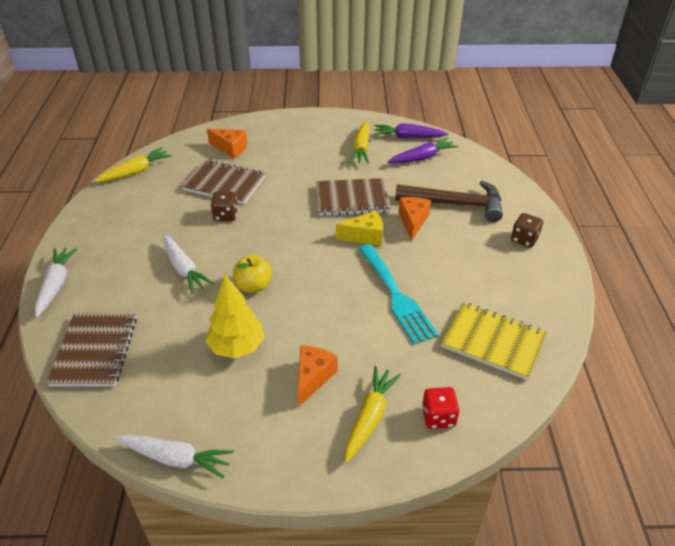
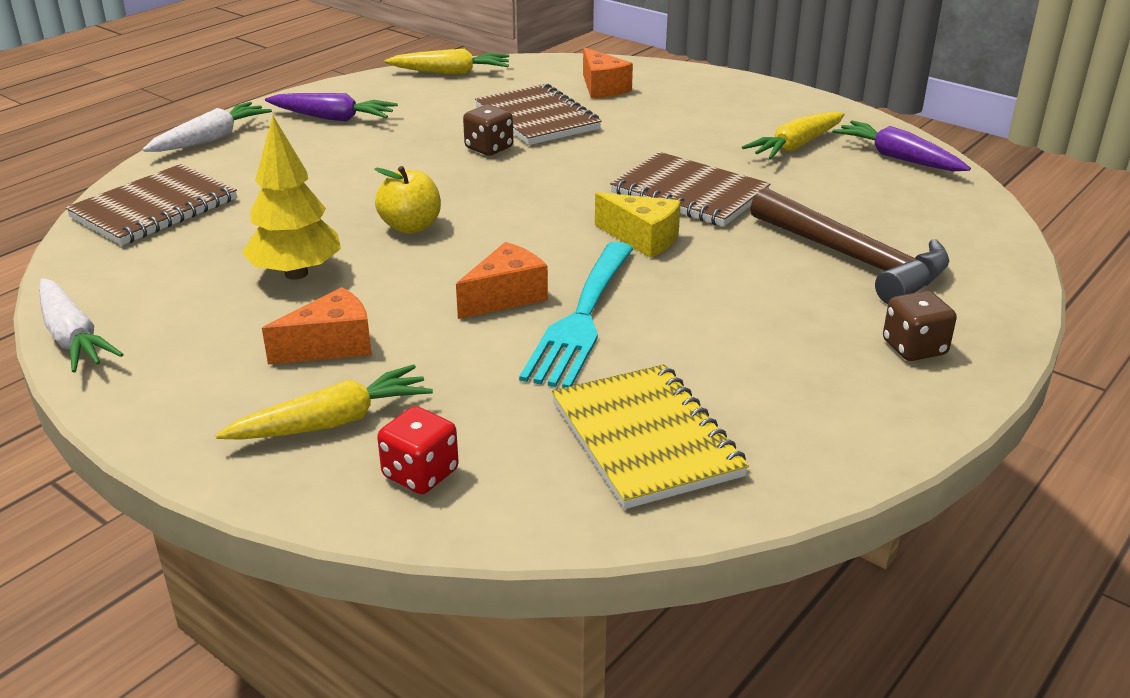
camera: 40 degrees right, 10 degrees down
white carrot [163,235,214,294] -> none
purple carrot [388,137,459,163] -> purple carrot moved to [265,93,398,121]
orange cheese [398,197,431,241] -> orange cheese moved to [456,242,548,319]

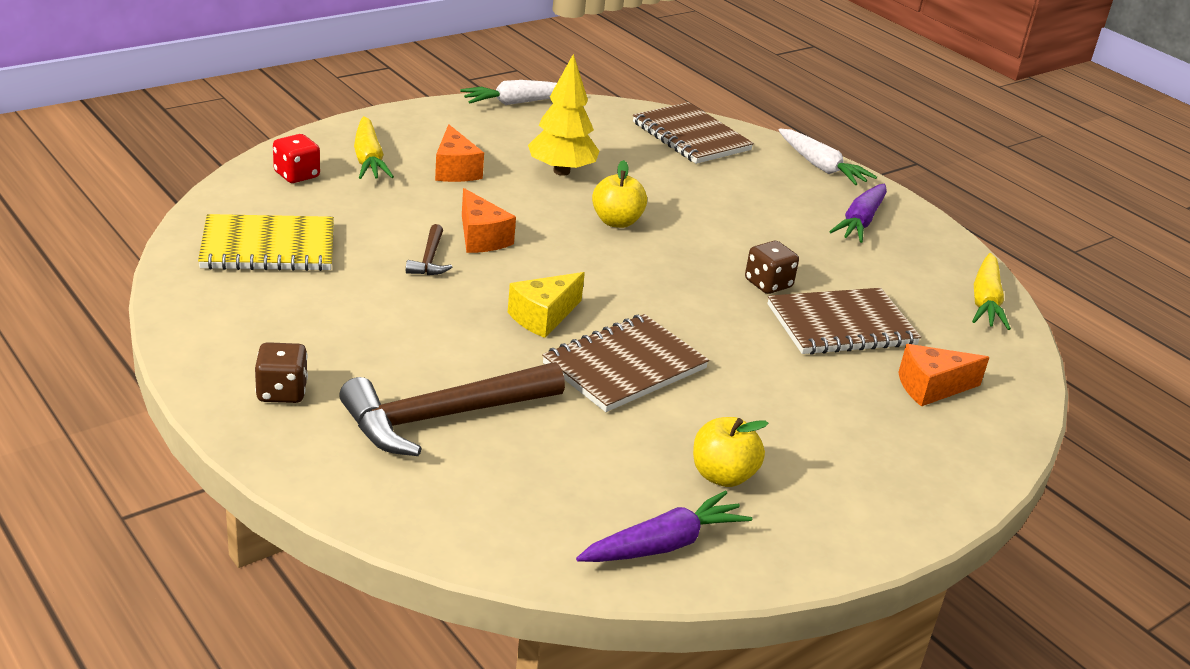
camera: 100 degrees right, 0 degrees up
turquoise fork [519,242,634,388] -> brown hammer [406,224,452,275]
yellow carrot [742,111,845,159] -> yellow apple [693,417,769,487]

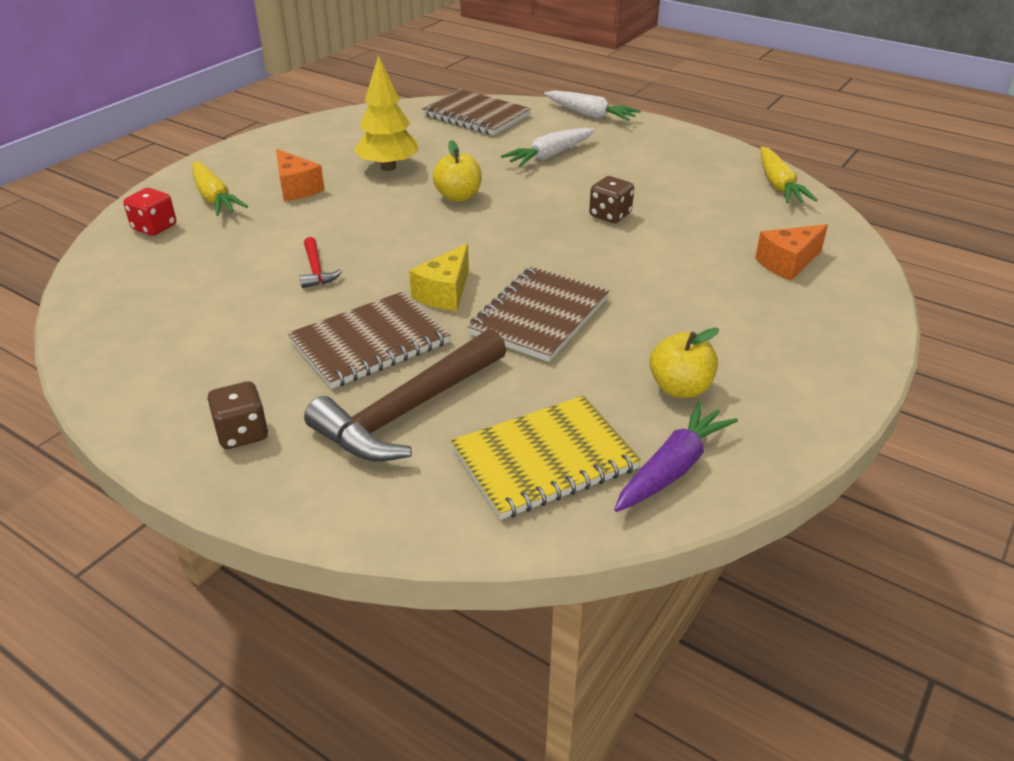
camera: 15 degrees left, 5 degrees up
yellow notebook [198,214,334,271] -> yellow notebook moved to [451,396,641,520]
brown hammer [406,224,452,275] -> red hammer [300,237,342,288]
white carrot [460,80,557,105] -> white carrot moved to [501,128,595,167]
orange cheese [462,188,516,253] -> none
brown notebook [767,288,921,354] -> brown notebook moved to [288,291,451,389]
purple carrot [829,184,887,243] -> none

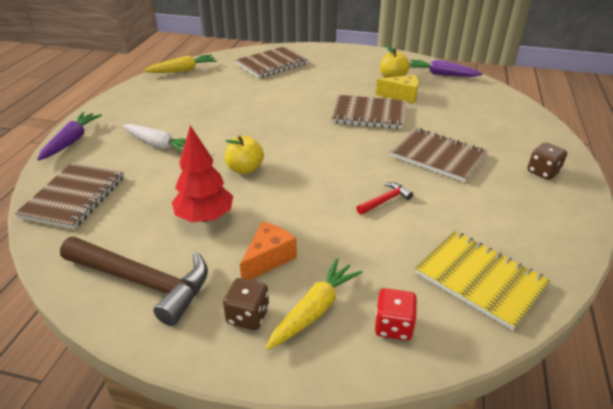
camera: 110 degrees left, 0 degrees up
brown hammer [304,329,506,462] -> brown hammer moved to [60,237,208,326]
yellow tree [354,55,419,171] -> red tree [172,126,233,222]
yellow cheese [409,243,469,311] -> yellow cheese moved to [376,75,419,104]
yellow notebook [451,396,641,520] -> yellow notebook moved to [415,231,550,331]
white carrot [544,90,641,121] -> purple carrot [37,112,102,160]
brown dice [589,176,634,223] -> brown dice moved to [223,278,269,330]
orange cheese [755,224,828,281] -> brown notebook [236,46,308,78]

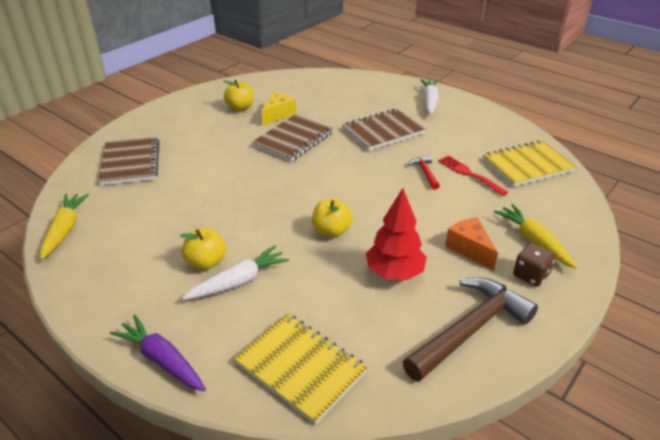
camera: 65 degrees left, 0 degrees up
brown notebook [15,163,124,229] -> yellow notebook [233,314,368,425]
red dice [375,288,417,340] -> none
purple carrot [409,59,483,77] -> none
brown dice [527,142,567,180] -> white carrot [420,79,439,115]
none -> yellow apple [180,228,226,270]
none -> red fork [438,155,508,196]

